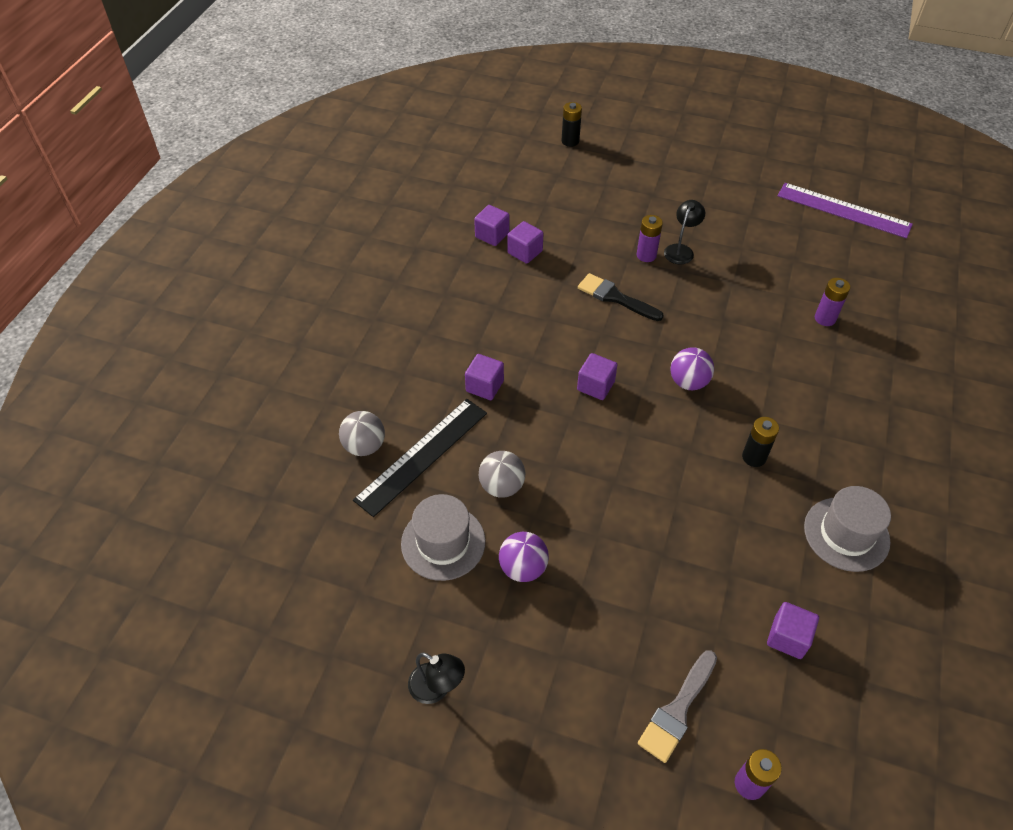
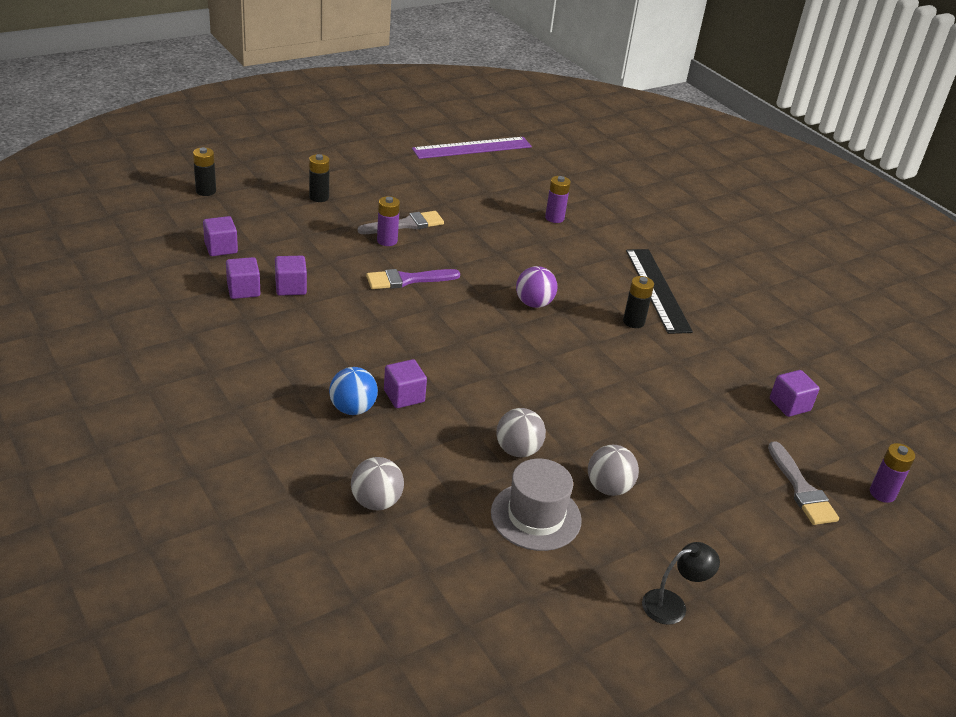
camera: 55 degrees left, 15 degrees down
black ruler [353,399,487,517] -> black ruler moved to [626,249,693,334]
purple ball [499,532,549,582] -> grey ball [588,445,639,496]
purple cube [577,353,617,400] -> purple cube moved to [203,216,238,256]
black brush [578,273,664,321] -> purple brush [366,269,460,289]
black lamp [664,200,705,264] -> grey brush [358,211,444,234]
grey hat [804,486,891,572] -> none
none -> black battery [309,154,330,202]
none -> blue ball [329,367,378,415]

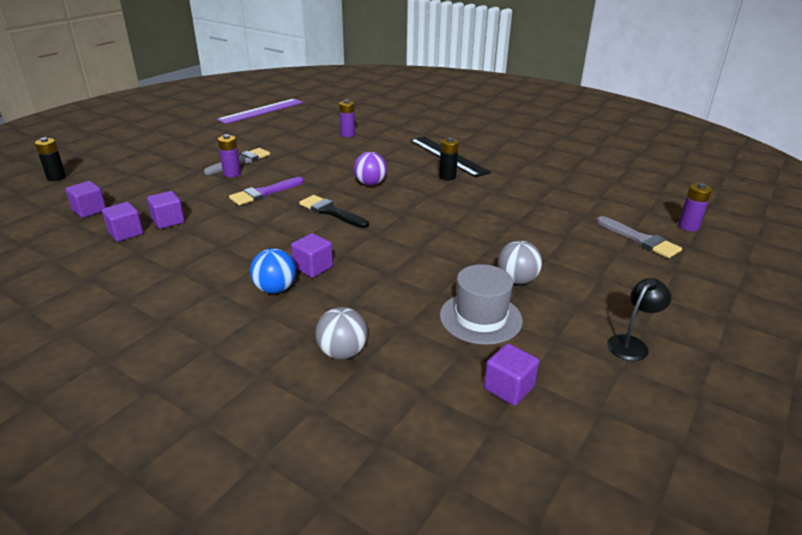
camera: 20 degrees left, 5 degrees down
black battery [309,154,330,202] -> none
grey ball [496,408,546,457] -> none
purple cube [770,370,820,417] -> purple cube moved to [484,343,539,406]
none -> black brush [299,195,369,228]

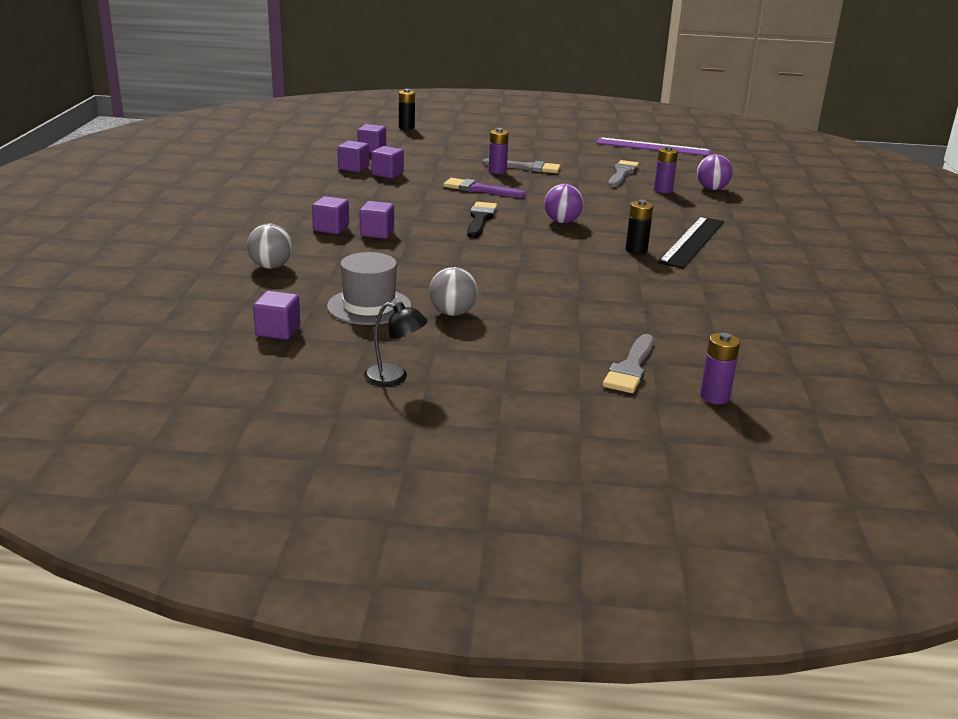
camera: 60 degrees right, 5 degrees down
blue ball [250,248,296,293] -> purple cube [312,196,349,234]
none -> grey brush [608,160,639,187]
none -> purple ball [697,154,733,190]

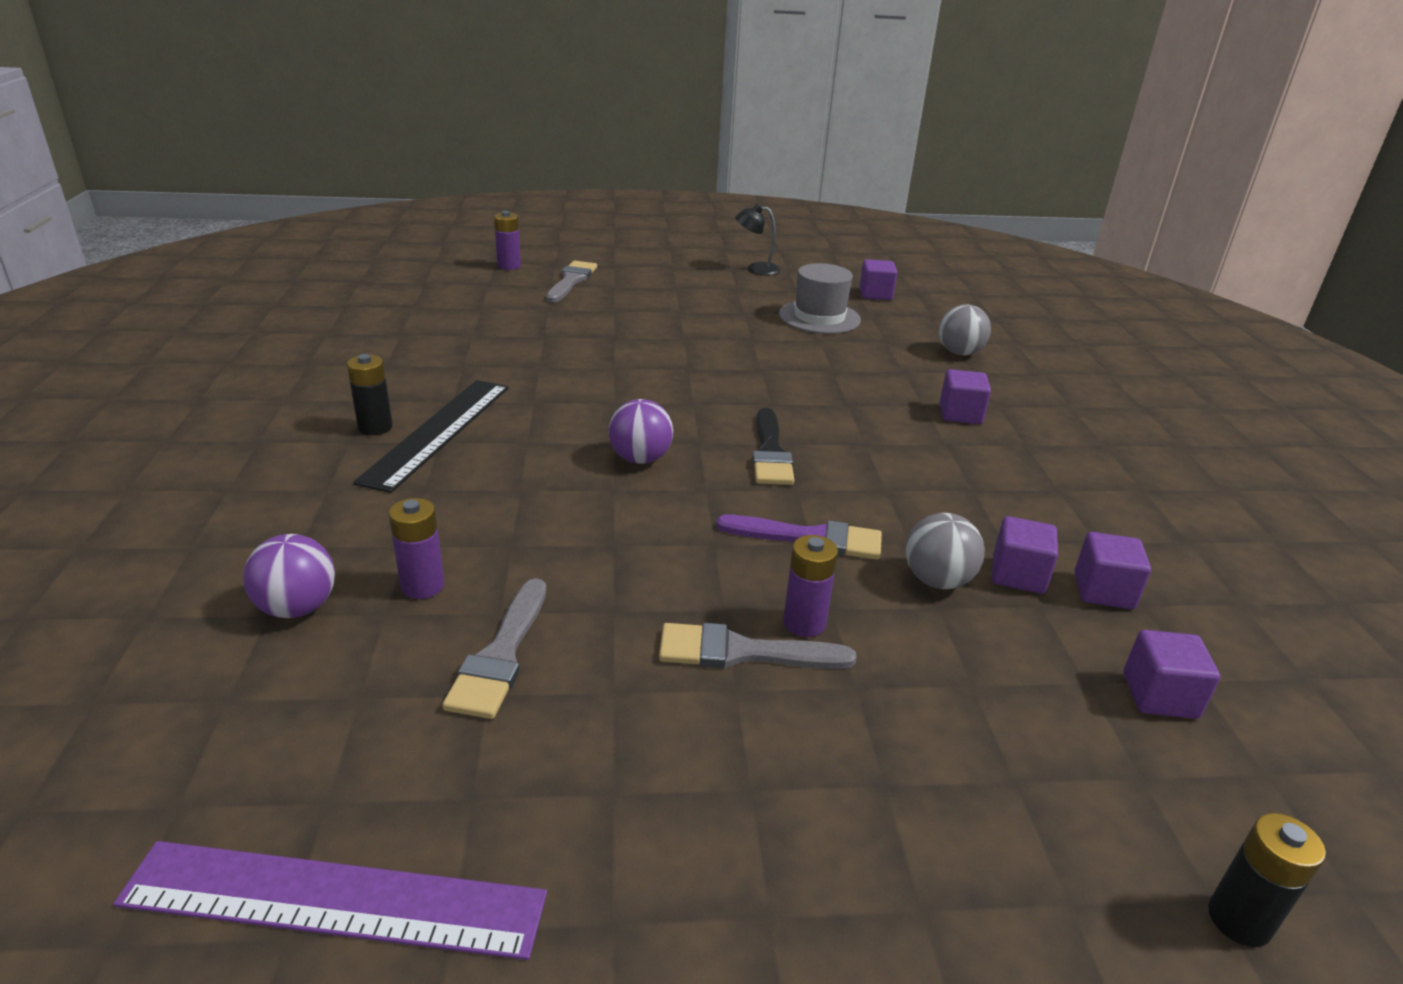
camera: 170 degrees right, 5 degrees up
purple cube [360,201,394,239] -> none
grey ball [429,267,478,316] -> grey ball moved to [906,513,985,589]
black battery [626,200,653,254] -> black battery moved to [347,354,393,435]

